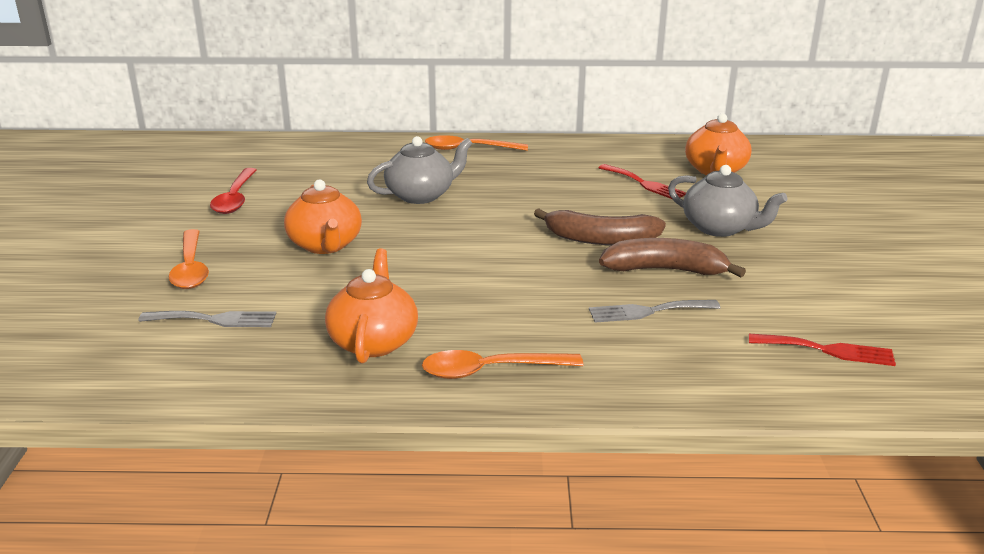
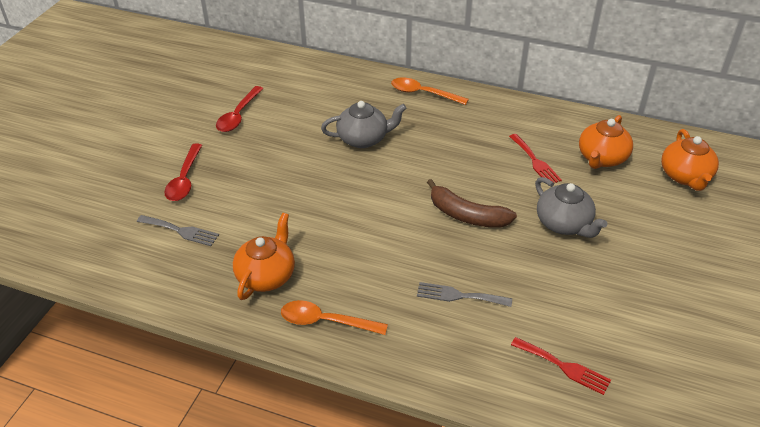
camera: 20 degrees right, 15 degrees up
orange spoon [168,229,209,289] -> red spoon [164,143,202,201]
orange teapot [284,180,362,254] -> orange teapot moved to [661,129,719,191]
brown banana [599,238,746,277] -> none

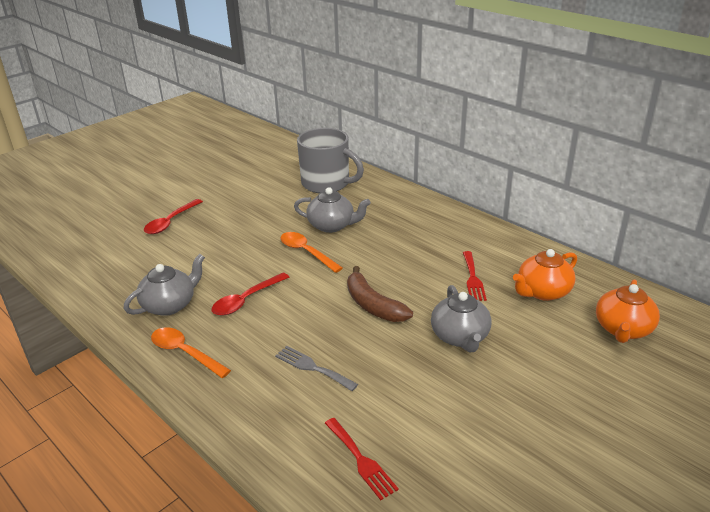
camera: 25 degrees right, 10 degrees down
grey fork [137,215,219,246] -> none
red spoon [216,86,263,132] -> red spoon moved to [212,273,289,316]
orange teapot [233,213,295,300] -> grey teapot [124,254,205,316]
orange spoon [391,77,469,105] -> orange spoon moved to [280,232,343,273]
none -> grey mug [297,128,364,193]

